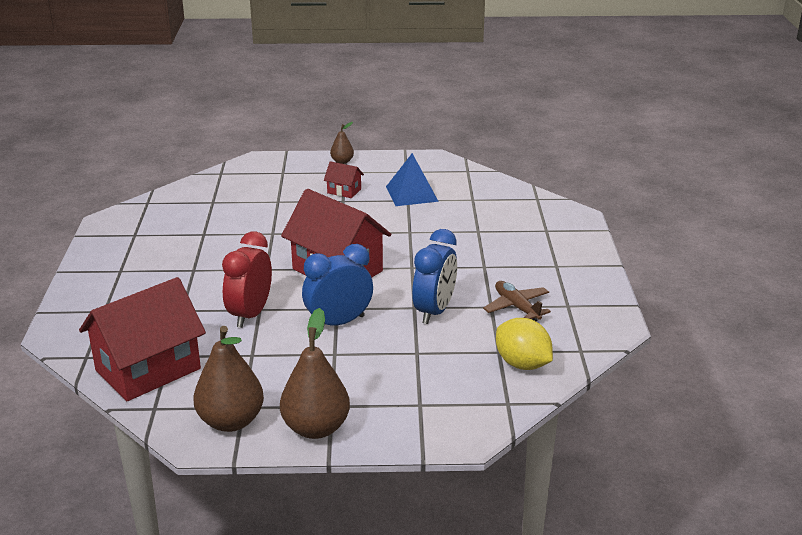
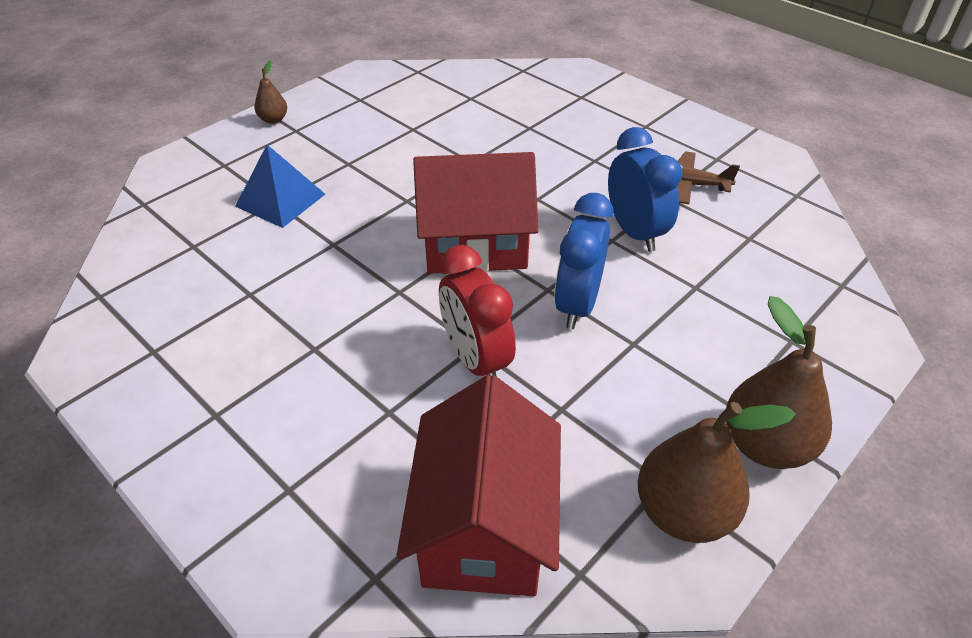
camera: 45 degrees left, 15 degrees up
red house [324,161,364,198] -> none
blue pyramid [386,153,439,206] -> blue pyramid moved to [235,145,325,228]
yellow lemon [496,318,553,370] -> none

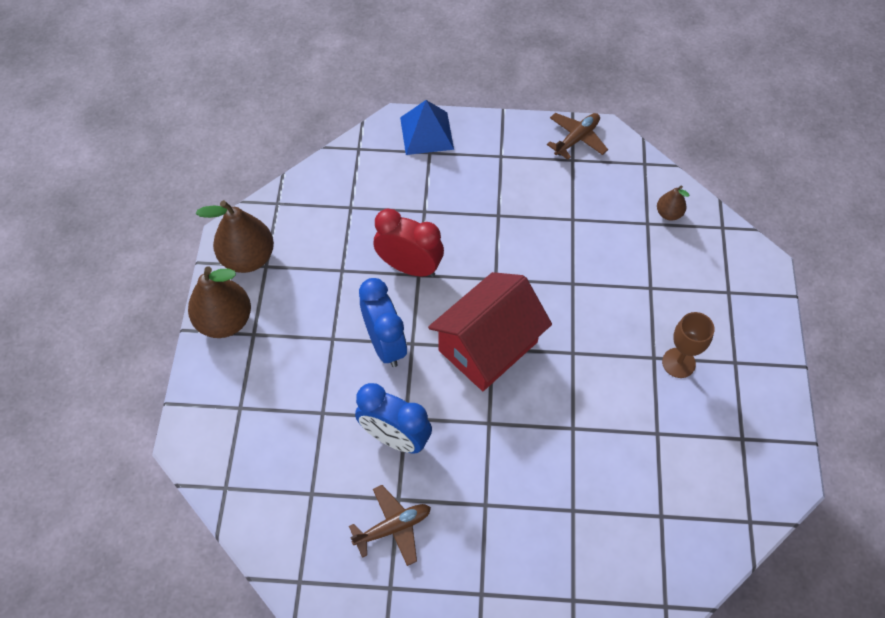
camera: 140 degrees right, 15 degrees up
blue pyramid [235,145,325,228] -> blue pyramid moved to [400,100,454,155]
brown pear [254,61,287,124] -> brown pear moved to [657,185,689,221]
red house [397,375,561,596] -> none
none -> brown plane [547,113,608,160]
none -> brown goblet [662,312,715,378]

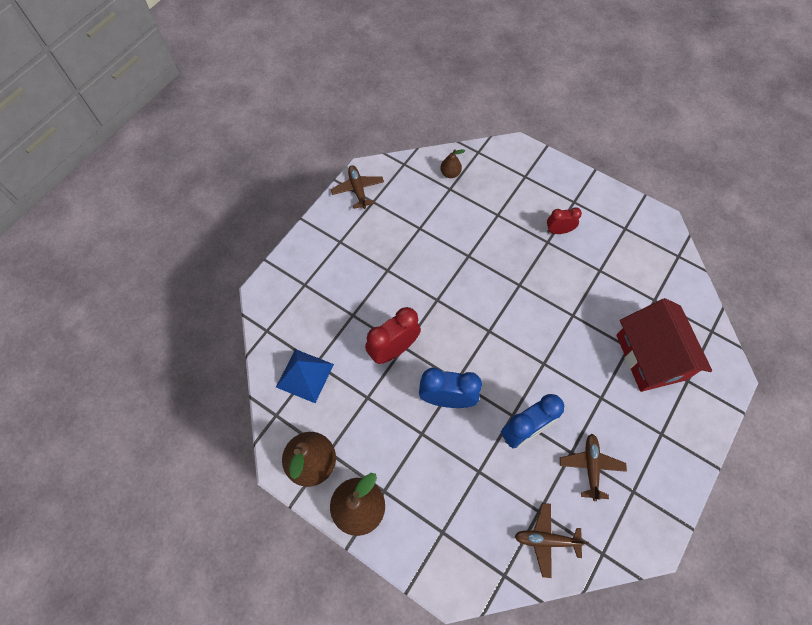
camera: 60 degrees left, 5 degrees up
blue pyramid [400,100,454,155] -> blue pyramid moved to [276,349,334,403]
red house [428,272,552,391] -> red house moved to [616,298,712,392]
brown goblet [662,312,715,378] -> red clock [547,207,582,234]
none -> brown plane [514,503,589,578]

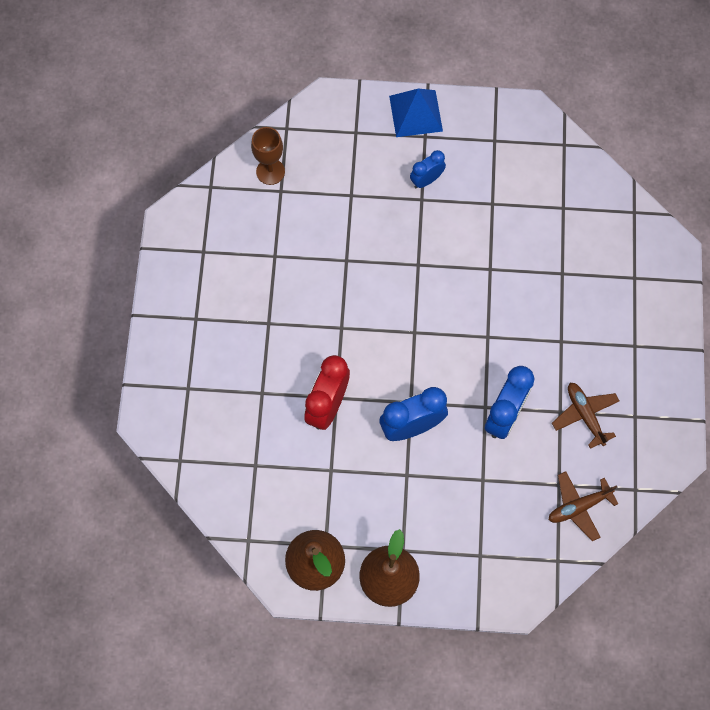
camera: 30 degrees left, 5 degrees up
blue pyramid [276,349,334,403] -> blue pyramid moved to [389,89,443,137]
brown plane [331,165,384,209] -> none
brown pear [440,149,465,178] -> brown goblet [251,127,285,185]
red clock [547,207,582,234] -> blue clock [410,150,446,189]
red house [616,298,712,392] -> none

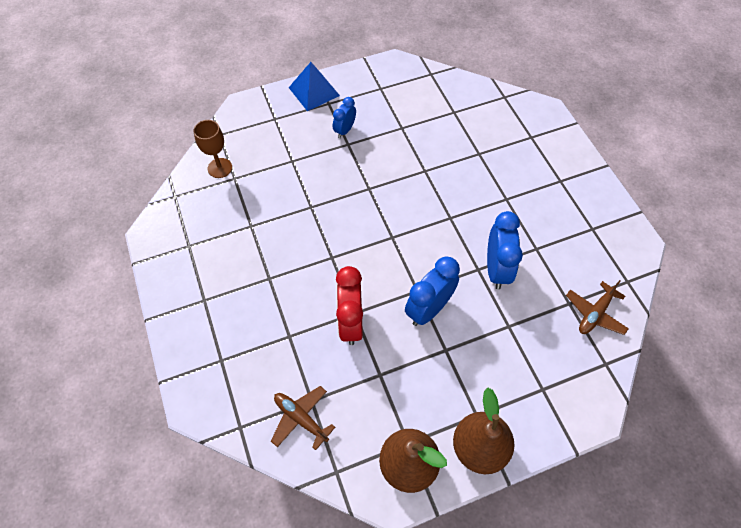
camera: 25 degrees left, 10 degrees down
brown plane [552,383,619,449] -> brown plane moved to [271,386,335,450]

